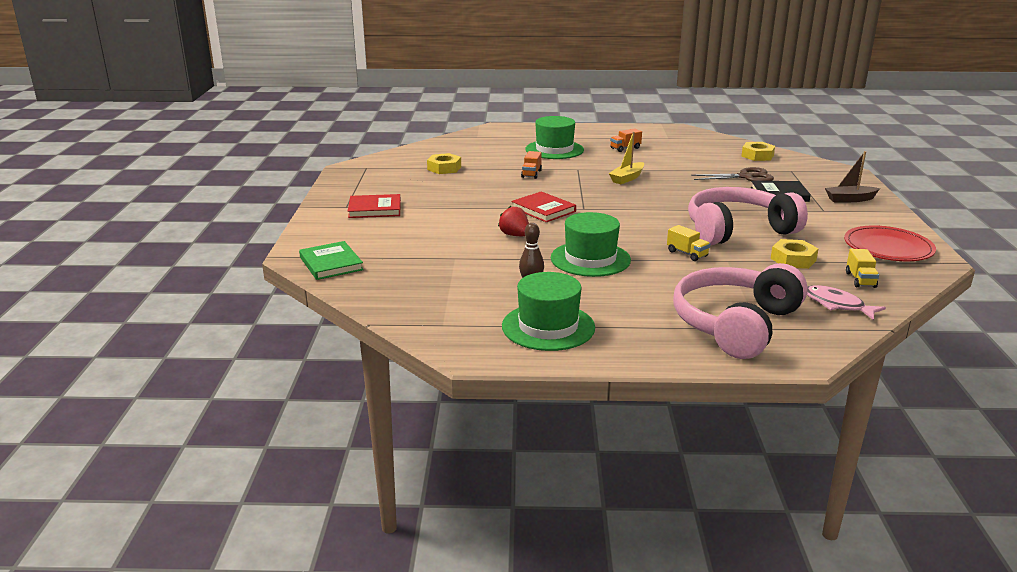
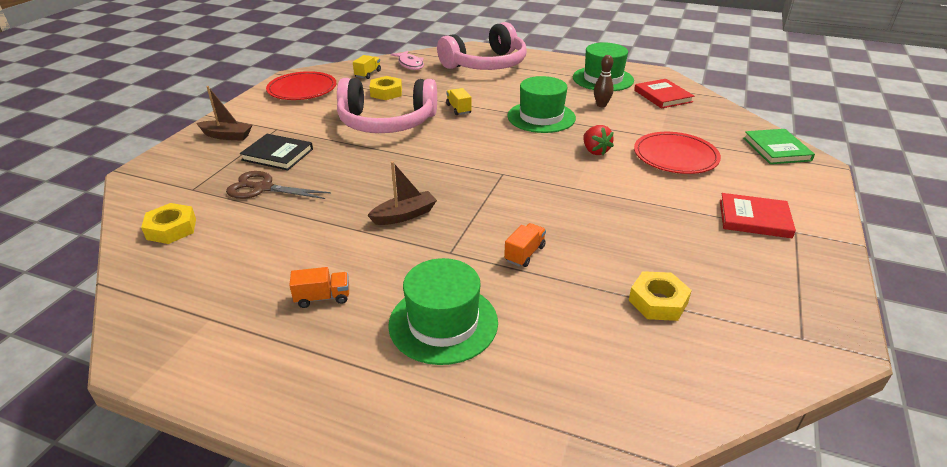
camera: 160 degrees left, 10 degrees up
red book [512,191,576,222] -> red book moved to [634,79,694,109]
yellow boat [609,132,644,184] -> brown boat [367,161,437,225]
none -> red plate [634,132,721,174]

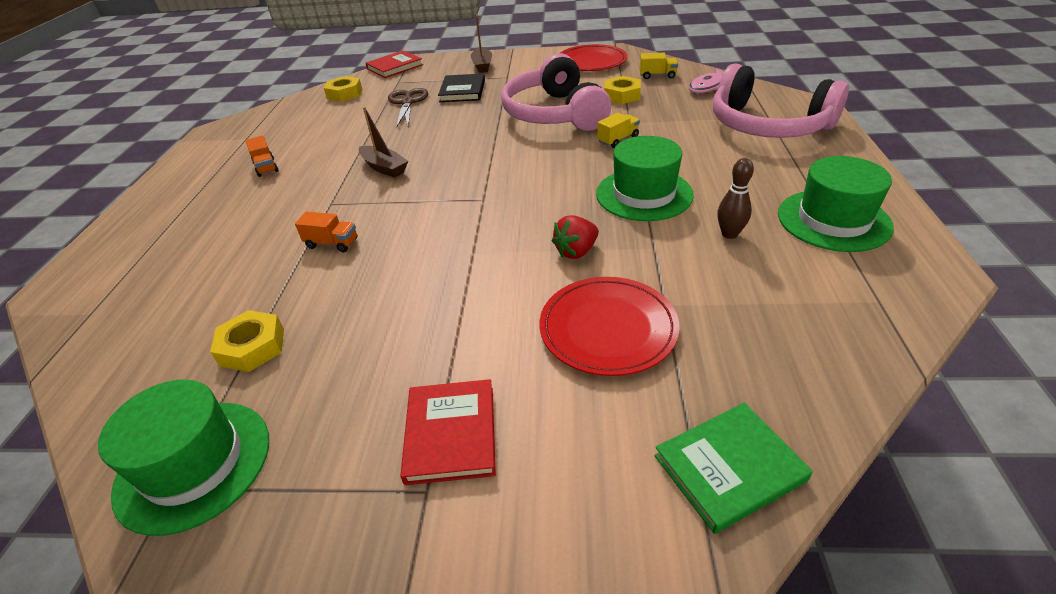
camera: 75 degrees right, 5 degrees up
green hat [388,258,498,365] -> green hat moved to [98,379,269,536]
red book [634,79,694,109] -> red book moved to [366,50,423,78]

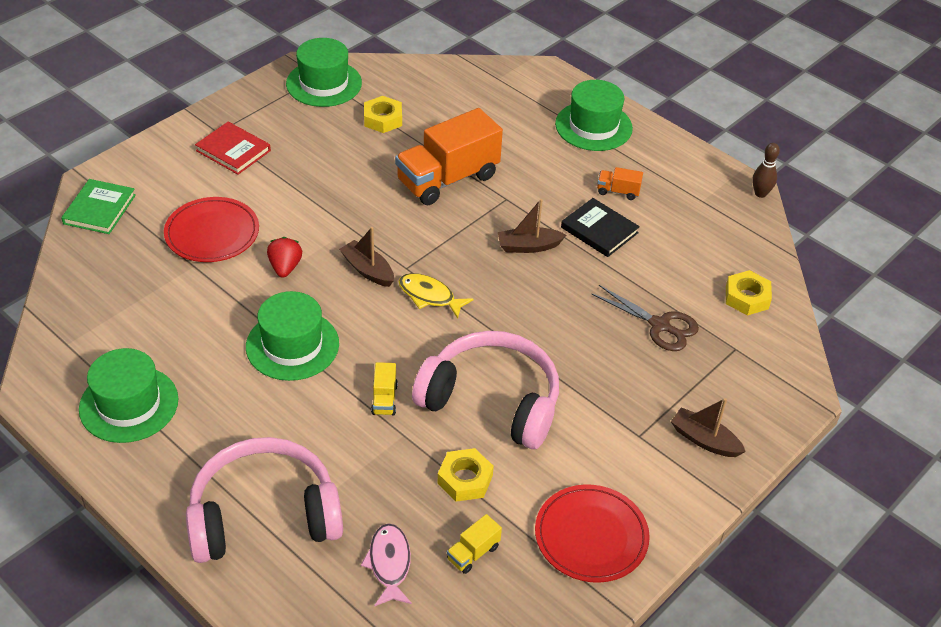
camera: 125 degrees right, 5 degrees up
orange truck [295,211,357,252] -> orange truck [395,108,503,205], size x2.38
red book [366,50,423,78] -> none
black book [438,73,485,102] -> black book moved to [561,198,640,257]
brown bowling pin [717,158,754,239] -> brown bowling pin moved to [752,143,780,198]
none -> brown boat [339,227,394,287]
none -> yellow fish [398,273,474,319]
none -> green hat [555,80,633,151]

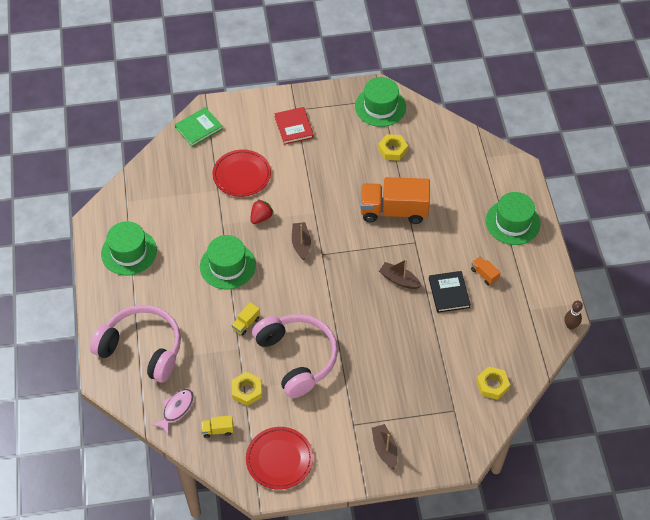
camera: 40 degrees right, 10 degrees up
yellow fish [398,273,474,319] -> none
brown scissors [591,285,699,351] -> none

